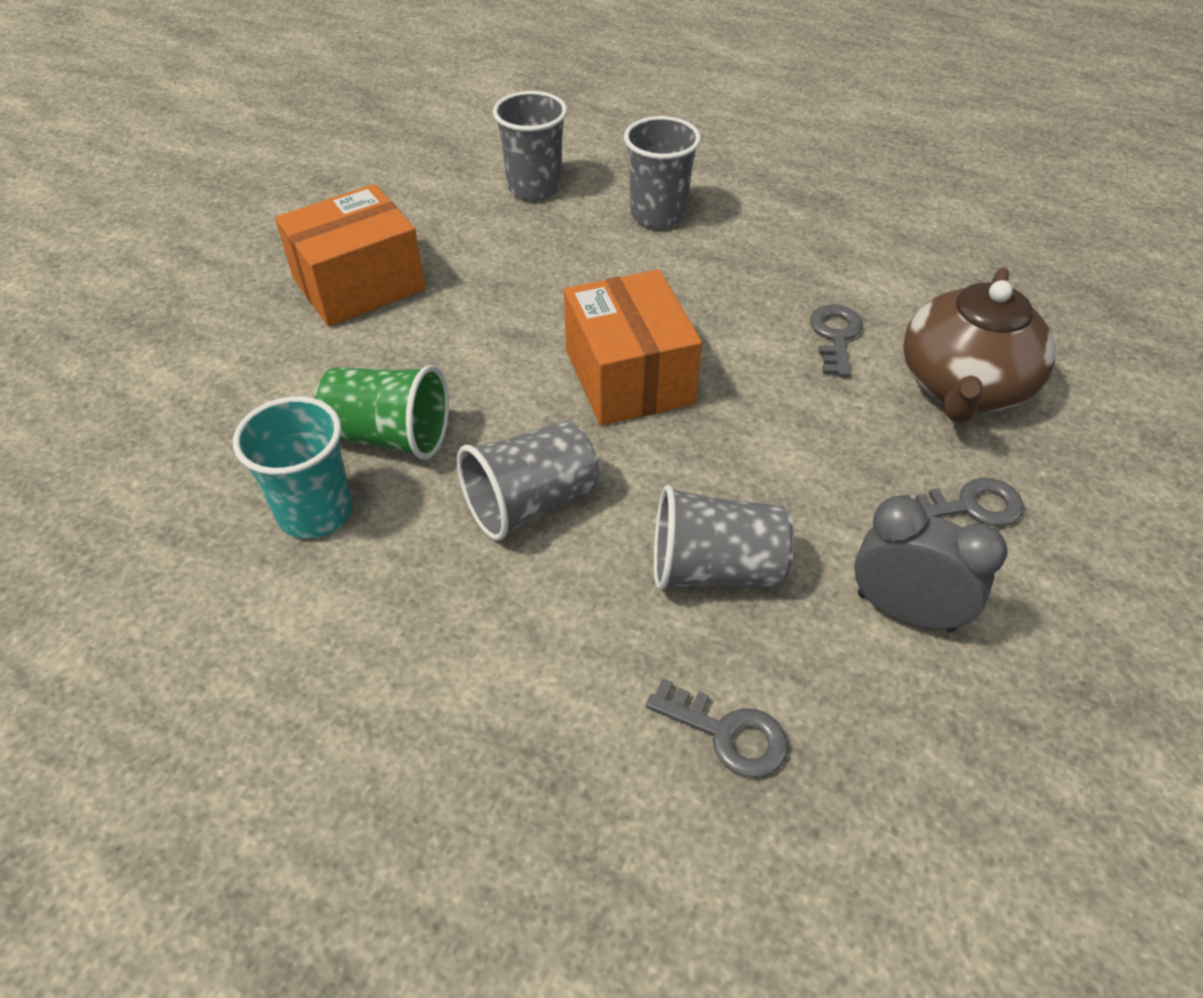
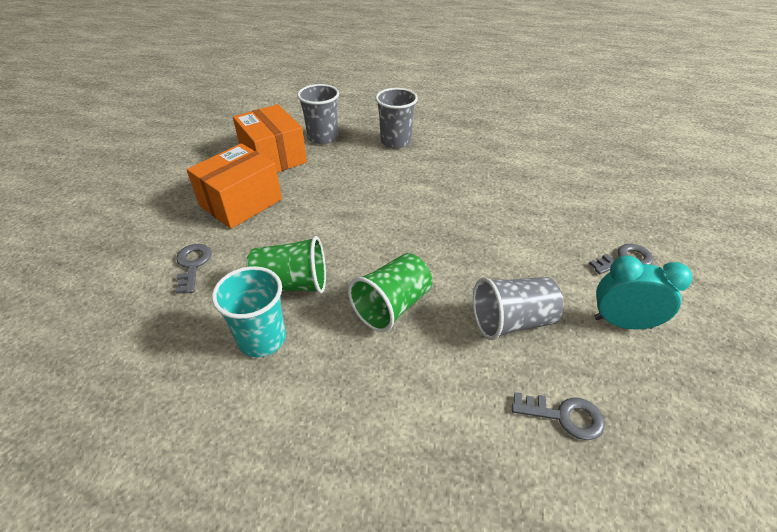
camera: 15 degrees left, 5 degrees down
grey cup [457,421,599,541] -> green cup [348,253,432,332]
orange box [564,269,702,426] -> orange box moved to [233,104,307,172]
grey key [810,304,863,377] -> grey key moved to [175,244,211,294]
grey clock [854,496,1007,632] -> turquoise clock [594,255,692,329]
brown teapot [903,267,1055,423] -> none

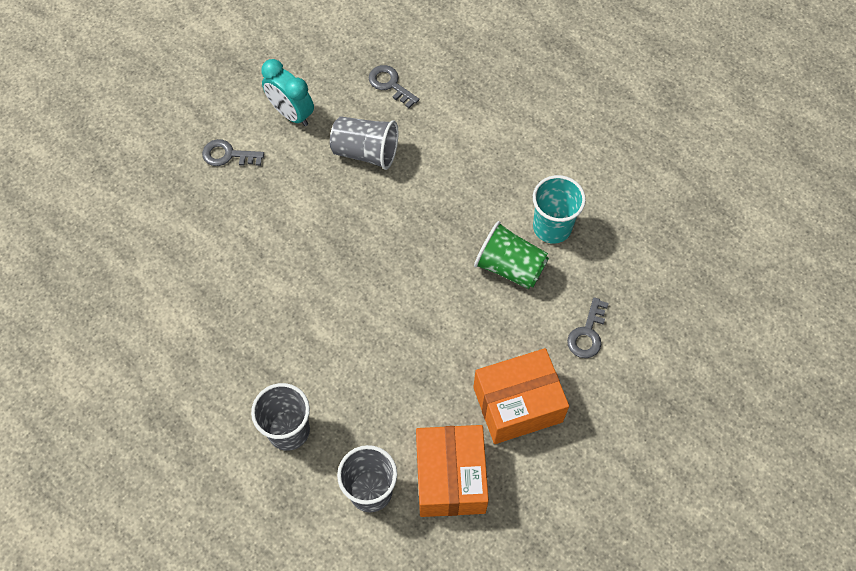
camera: 150 degrees left, 20 degrees up
green cup [348,253,432,332] -> none

